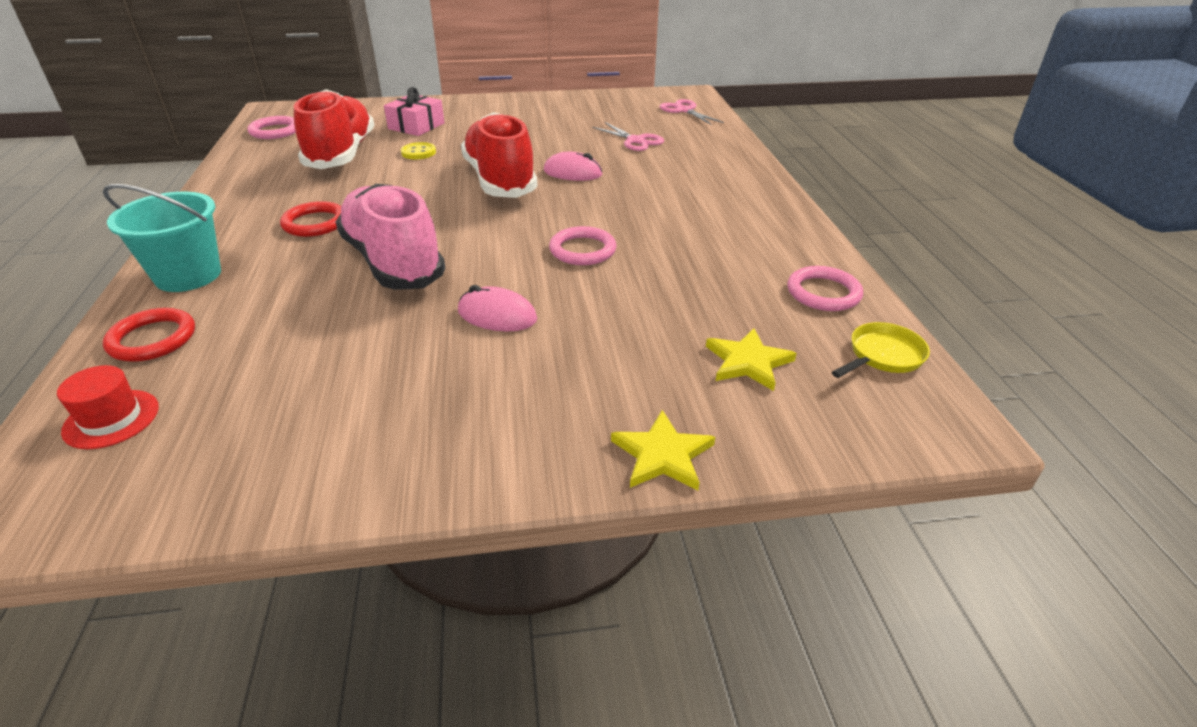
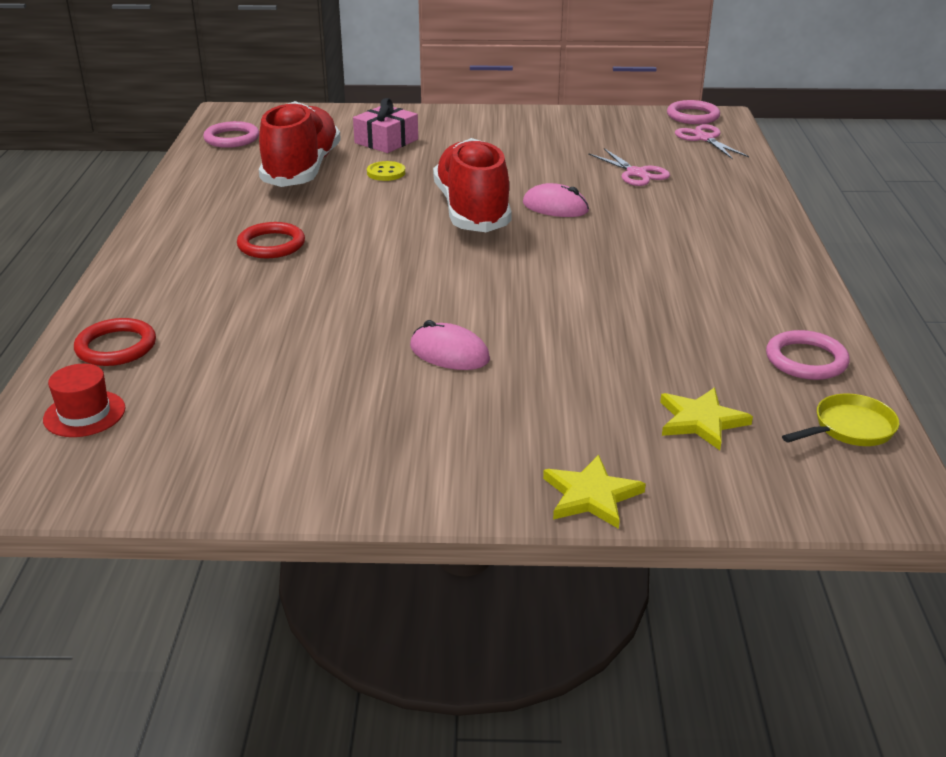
camera: 10 degrees right, 5 degrees down
turquoise bucket [103,184,221,292] -> none
pink shoe [336,184,445,290] -> none
pink ring [549,226,616,265] -> pink ring moved to [667,100,720,124]

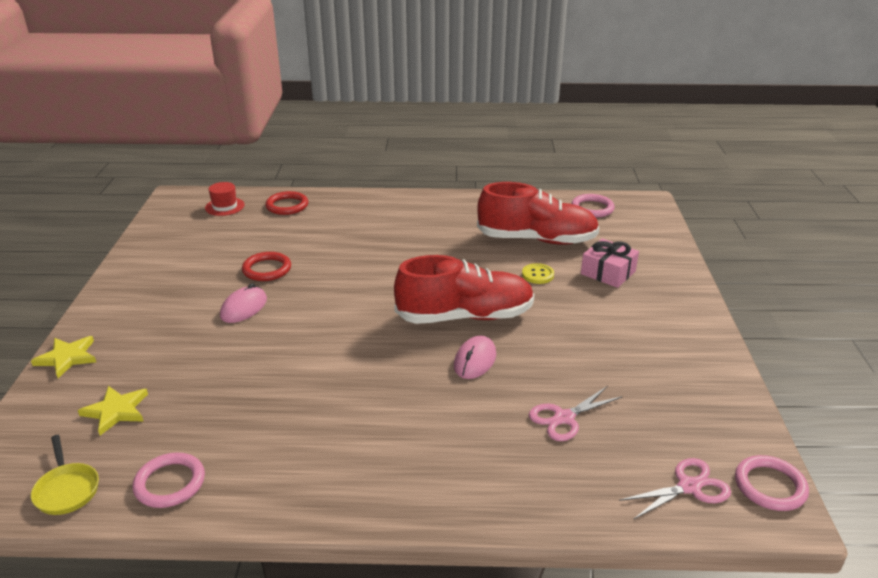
camera: 90 degrees right, 0 degrees up
red ring [237,222,305,258] -> red ring moved to [242,252,291,281]

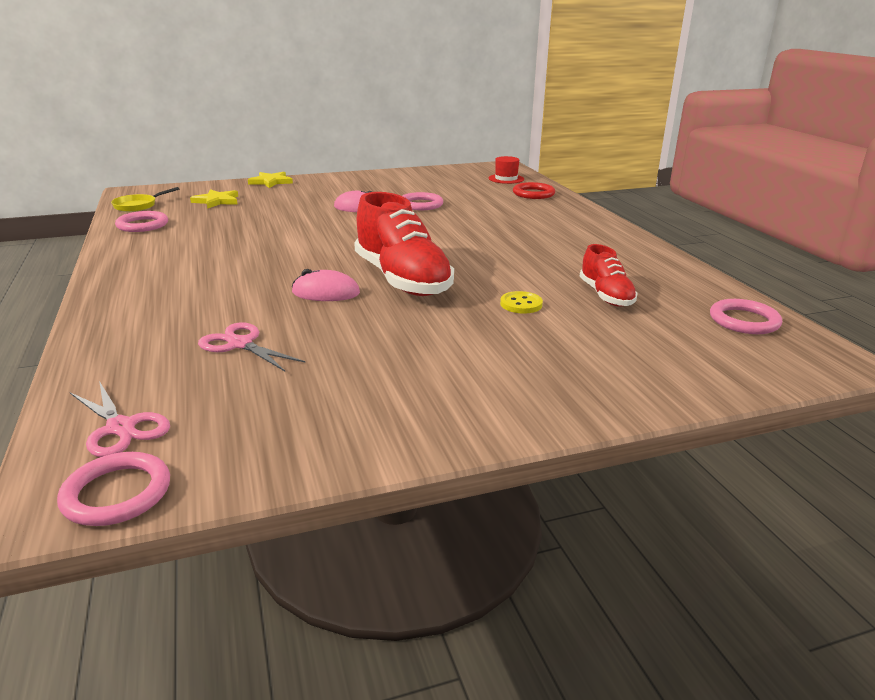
camera: 70 degrees right, 5 degrees down
red ring [242,252,291,281] -> pink ring [402,192,443,210]
red shoe [477,182,599,245] -> red shoe [580,244,638,307], size x0.54
pink gift [581,238,639,288] -> none

